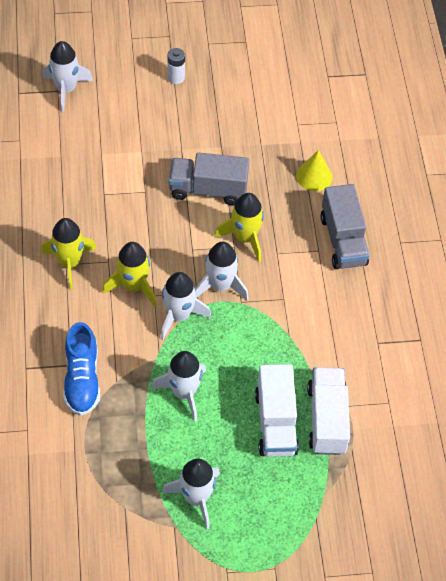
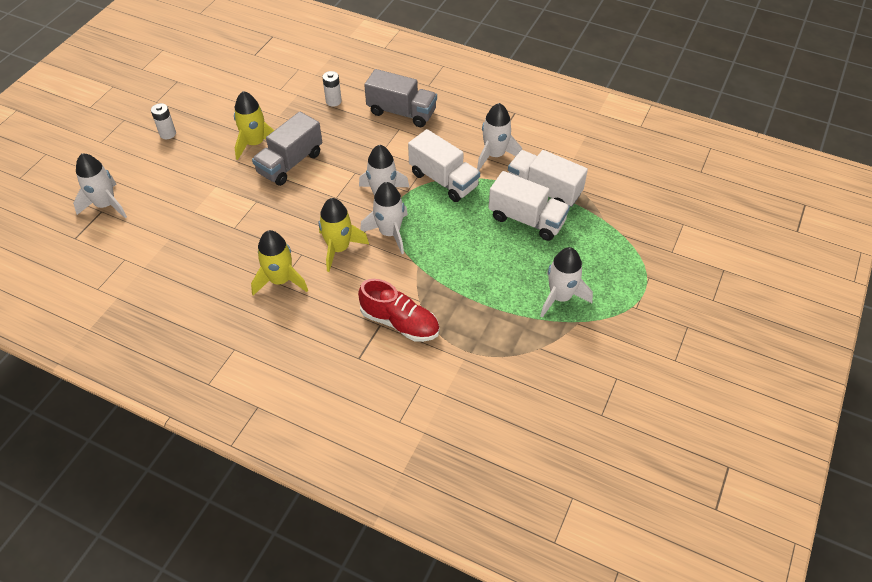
camera: 55 degrees left, 5 degrees down
blue shoe [63,322,100,416] -> red shoe [358,279,439,342]
white rocket [151,351,206,422] -> white rocket moved to [477,103,522,171]
yellow rocket [214,193,264,262] -> yellow rocket moved to [234,91,274,160]
yellow cone [296,150,333,191] -> white battery [322,71,342,107]
none -> white truck [408,129,480,202]

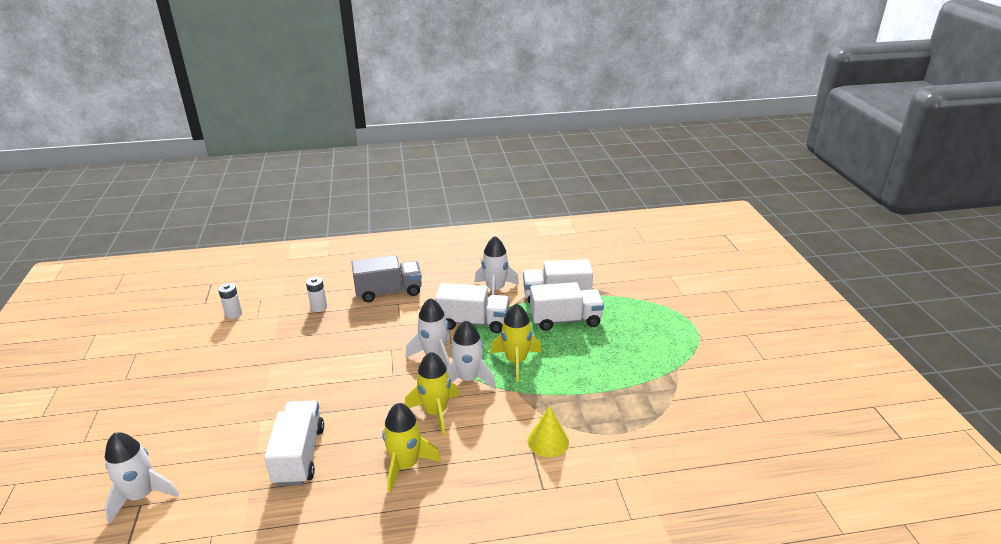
camera: 35 degrees left, 20 degrees down
white battery [151,103,176,139] -> white battery moved to [218,283,242,319]
yellow rocket [234,91,274,160] -> yellow rocket moved to [490,303,542,382]
grey truck [252,111,322,186] -> none
red shoe [358,279,439,342] -> yellow cone [528,406,569,457]
white rocket [540,247,593,318] -> none
none -> white truck [264,401,324,486]

